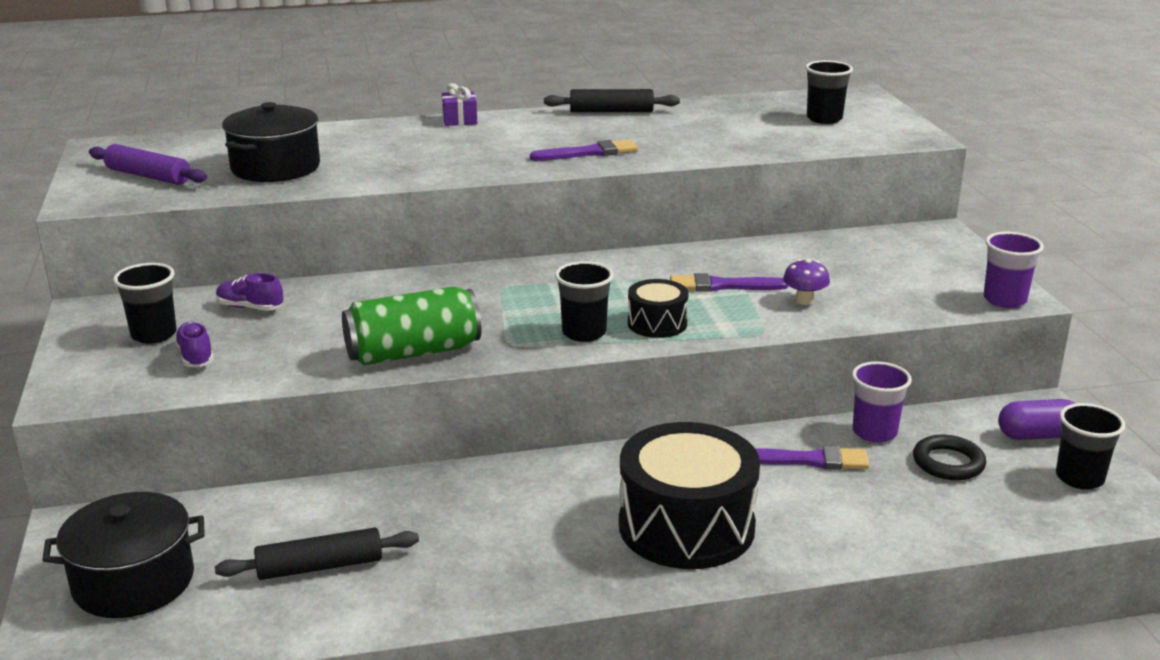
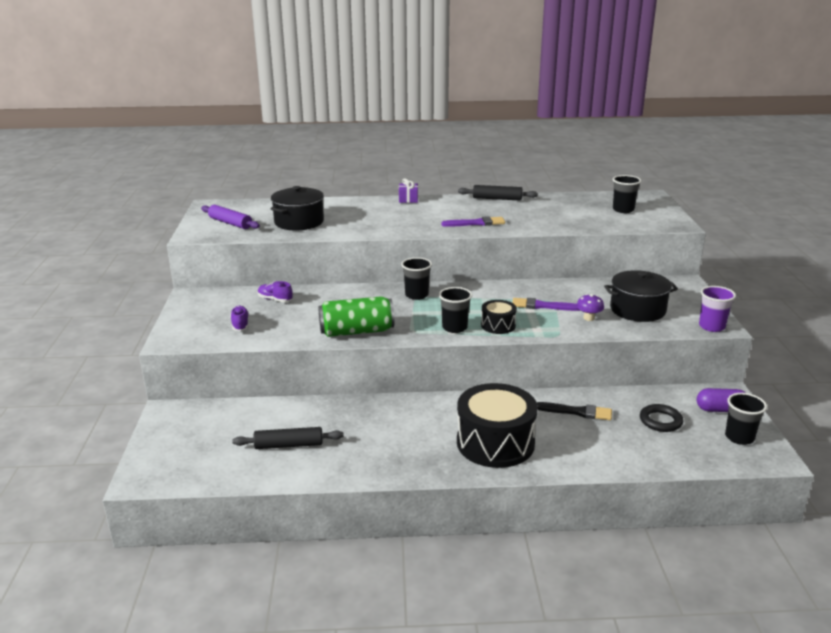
camera: 10 degrees right, 0 degrees up
black pot [42,492,205,618] -> black pot moved to [604,270,678,322]
black cup [113,263,177,343] -> black cup moved to [401,257,432,300]
purple brush [755,446,869,470] -> black brush [537,402,612,420]
purple cup [852,361,912,443] -> none

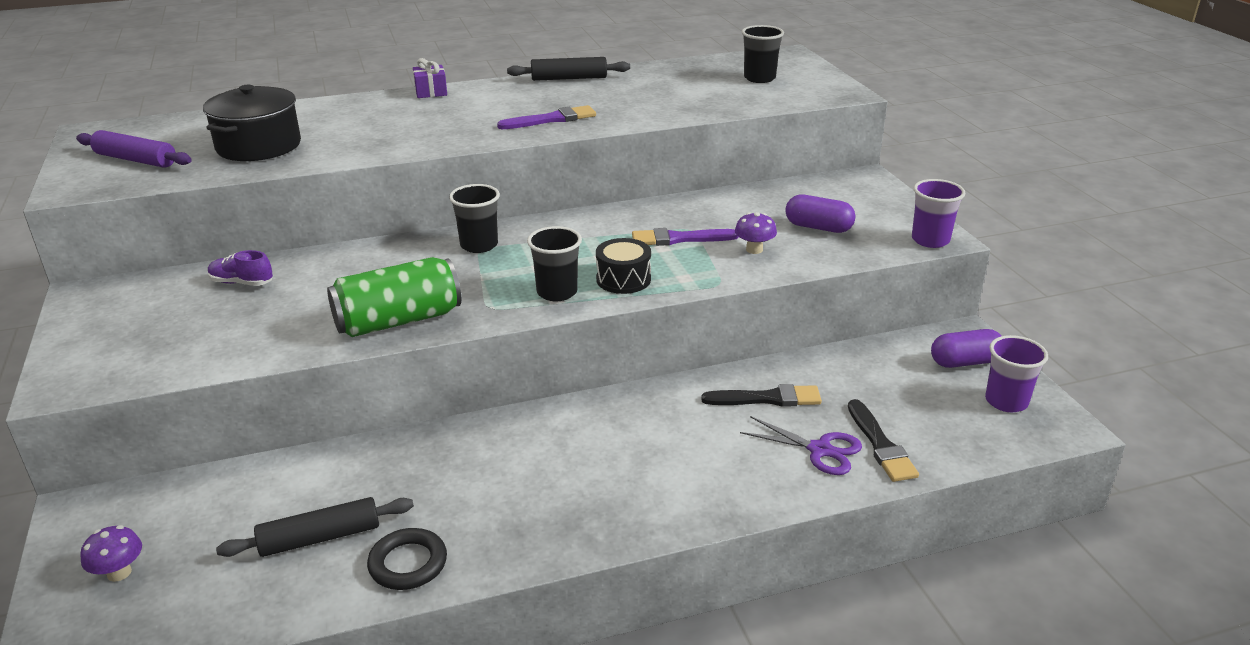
camera: 15 degrees left, 5 degrees up
purple shoe [230,306,249,331] -> none
black drum [457,383,538,468] -> none
black pot [604,270,678,322] -> purple capsule [785,194,856,233]
black ring [640,404,683,432] -> black ring moved to [367,528,447,590]
black cup [725,393,767,445] -> purple cup [985,335,1048,412]
none -> purple mushroom [80,525,142,582]
none -> purple scissors [740,416,862,475]
none -> black brush [848,399,919,482]

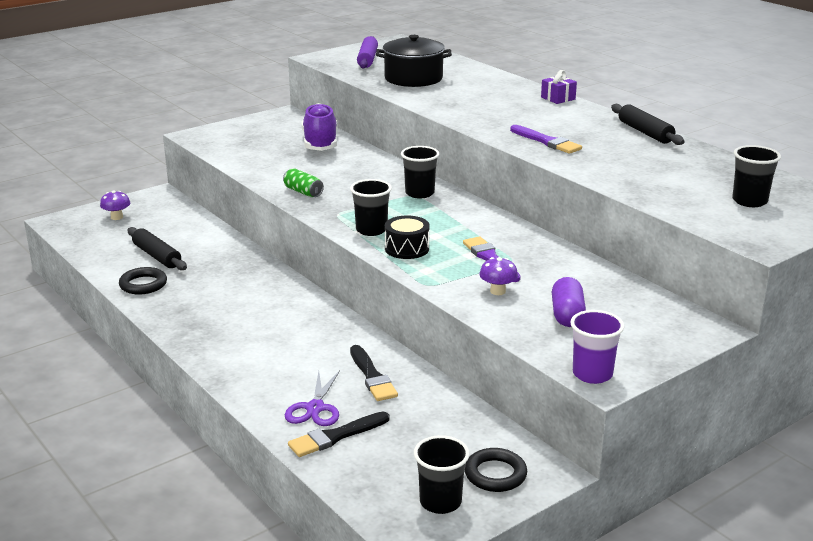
camera: 70 degrees right, 5 degrees down
purple shoe [208,250,273,286] -> purple shoe [301,103,338,151], size x1.88
green can [327,257,461,337] -> green can [283,168,324,197], size x0.51
purple capsule [931,329,1001,368] -> black ring [465,448,527,492]
purple cup [985,335,1048,412] -> black cup [414,435,470,514]

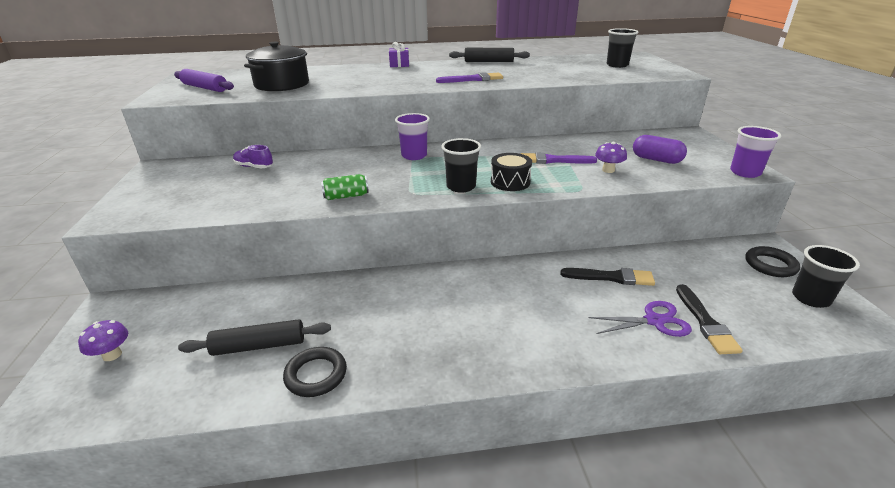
camera: 60 degrees left, 5 degrees up
purple scissors [285,370,340,426] -> purple scissors turned 45 degrees counterclockwise [589,301,692,337]
purple shoe [301,103,338,151] -> purple shoe [233,145,273,168], size x0.53
black cup [401,146,439,199] -> purple cup [395,113,430,160]

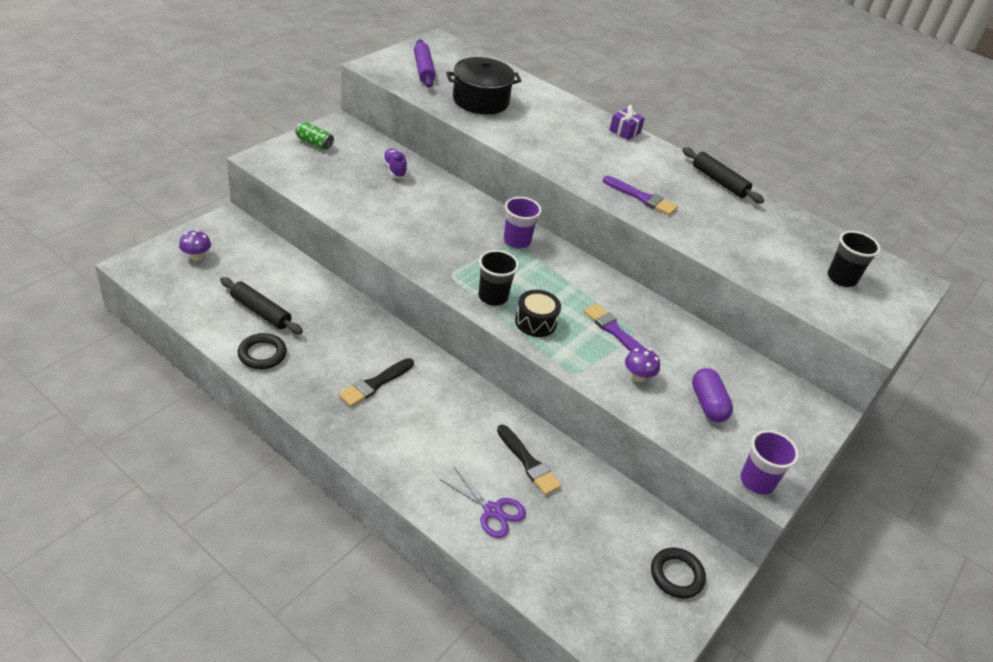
camera: 40 degrees right, 10 degrees up
green can [321,174,369,200] -> green can moved to [295,122,334,150]
black brush [676,284,743,354] -> black brush moved to [339,358,414,407]
black cup [792,245,860,308] -> none

